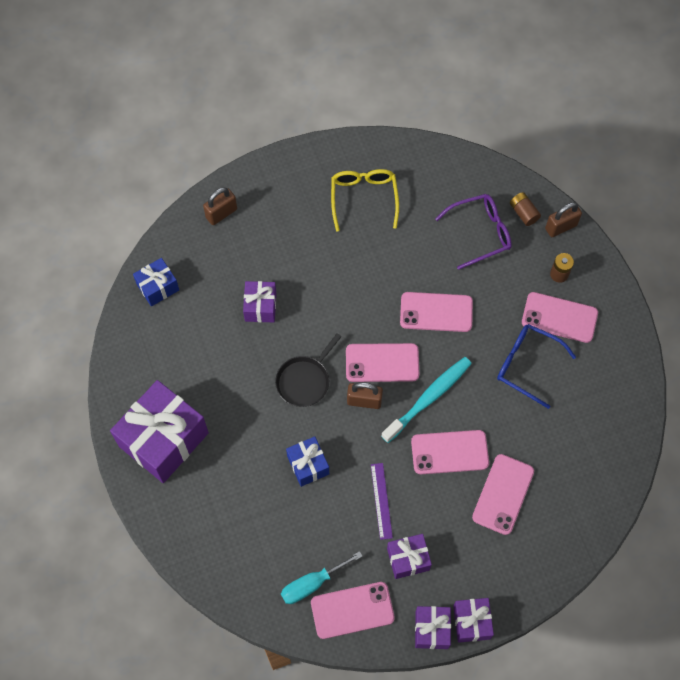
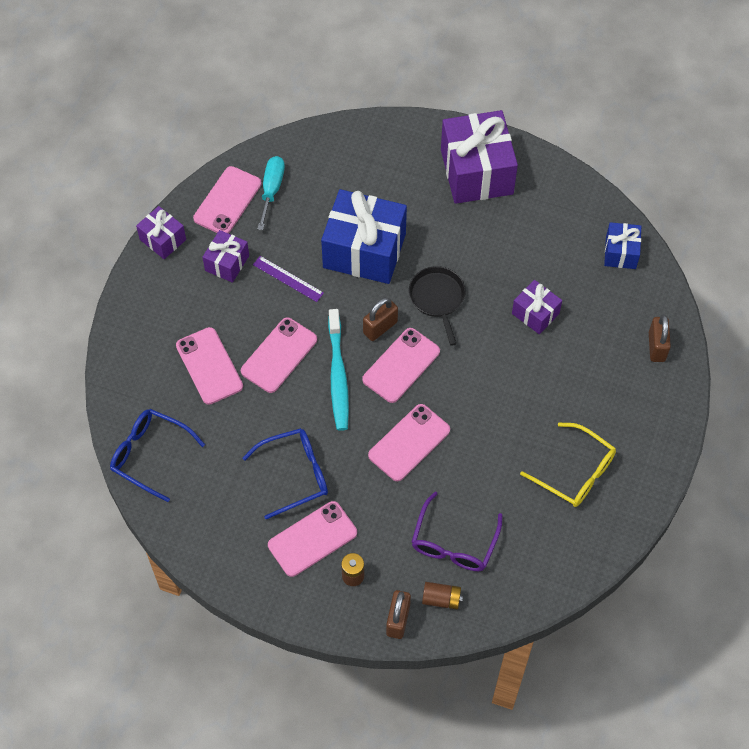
camera: 130 degrees right, 5 degrees down
blue gift [286,436,329,487] -> blue gift [321,189,407,284], size x1.96
purple gift [453,598,494,643] -> none
none -> blue glasses [110,409,205,502]

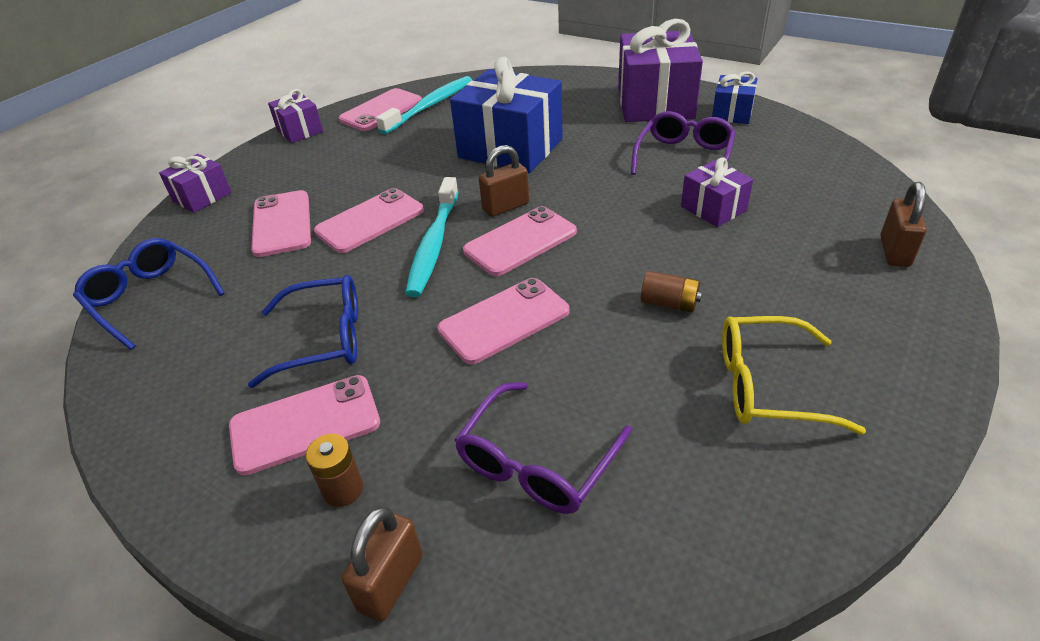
camera: 15 degrees right, 20 degrees down
purple gift [203,230,249,283] -> purple gift moved to [159,154,232,213]
purple ruler [253,256,324,302] -> none
turquoise screwdriver [257,156,285,230] -> turquoise toothbrush [376,76,472,135]
black pan [409,266,466,346] -> none
brown battery [422,582,463,609] -> brown battery moved to [641,271,702,312]
yellow glasses [520,422,616,507] -> yellow glasses turned 135 degrees clockwise [722,316,866,435]
blue gift [604,222,641,269] -> blue gift moved to [712,71,758,124]
none -> purple glasses [631,111,736,175]

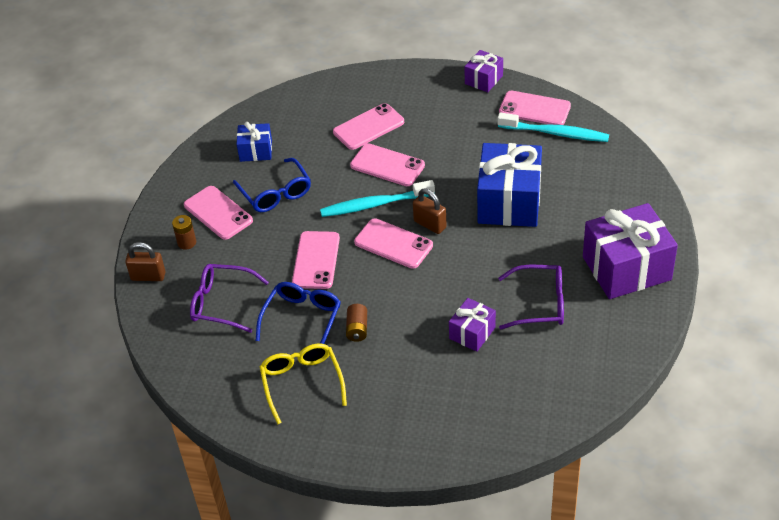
camera: 70 degrees right, 5 degrees up
blue glasses [73,238,225,350] -> blue glasses moved to [256,282,341,344]
purple gift [159,154,232,213] -> none
pink phone [438,278,569,364] -> pink phone turned 60 degrees clockwise [292,231,340,289]
blue gift [712,71,758,124] -> blue gift moved to [236,122,272,162]
brown padlock [880,182,927,267] -> none

